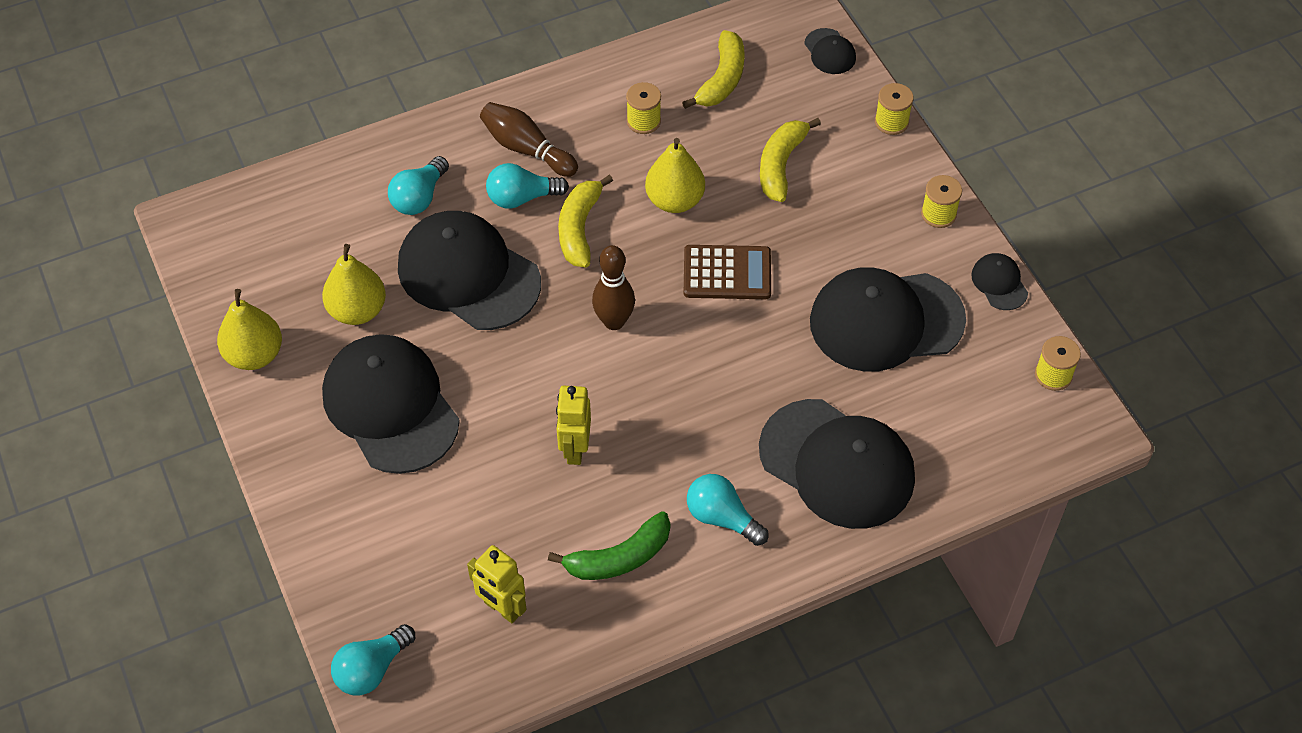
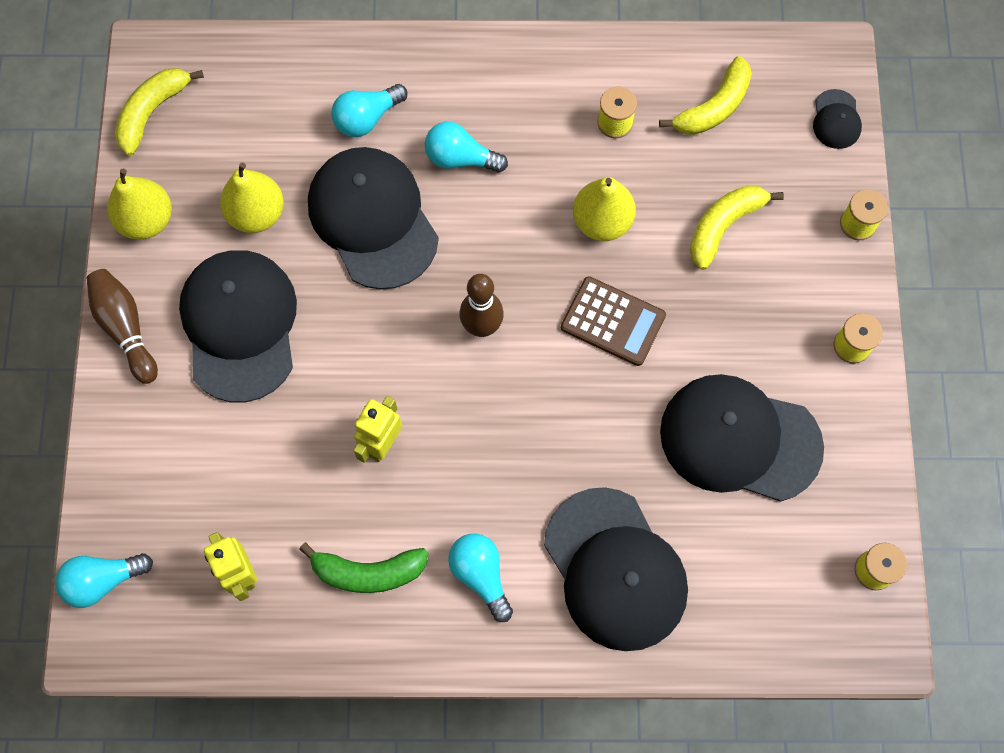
camera: 25 degrees right, 15 degrees up
brown bowling pin [480,102,578,177] -> brown bowling pin moved to [87,269,158,384]
yellow banana [558,175,613,267] -> yellow banana moved to [115,68,204,156]
black cap [971,253,1028,310] -> none

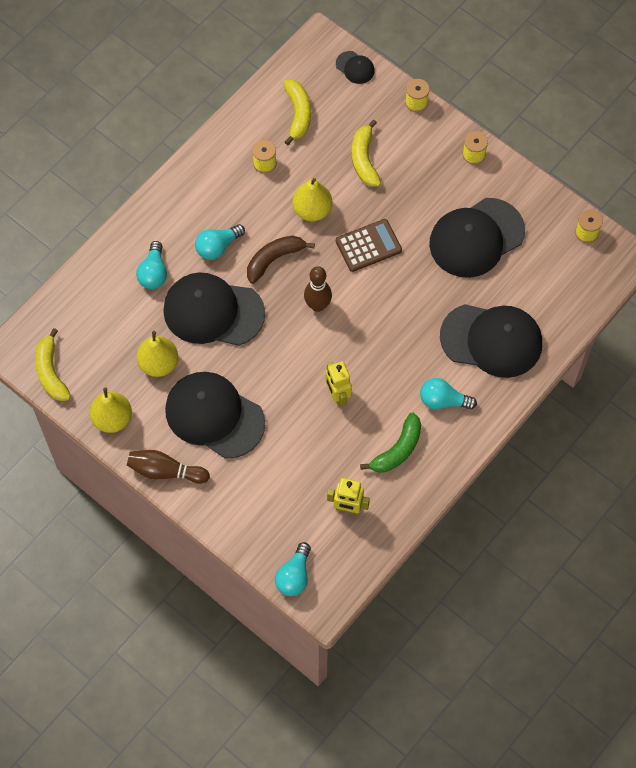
camera: 50 degrees left, 5 degrees down
none -> brown banana [247,236,315,284]

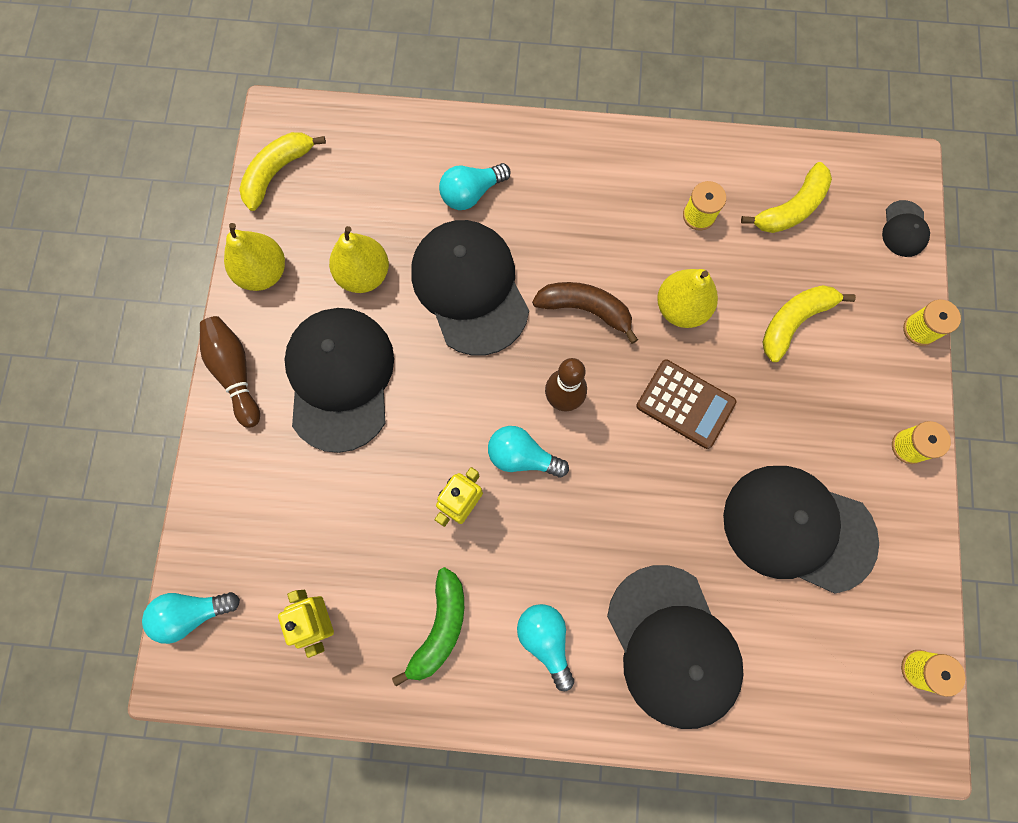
camera: 55 degrees right, 10 degrees up
turquoise light bulb [195,224,245,260] -> turquoise light bulb moved to [488,426,569,478]
green banana [360,412,421,472] -> green banana turned 75 degrees counterclockwise [392,567,464,686]

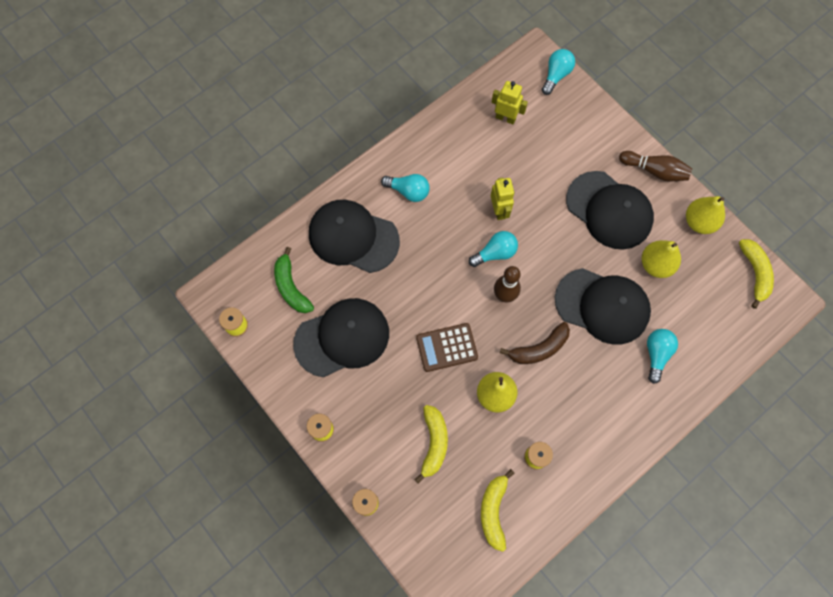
camera: 135 degrees right, 5 degrees down
green banana [392,567,464,686] -> green banana moved to [274,247,314,313]
black cap [882,200,930,257] -> none

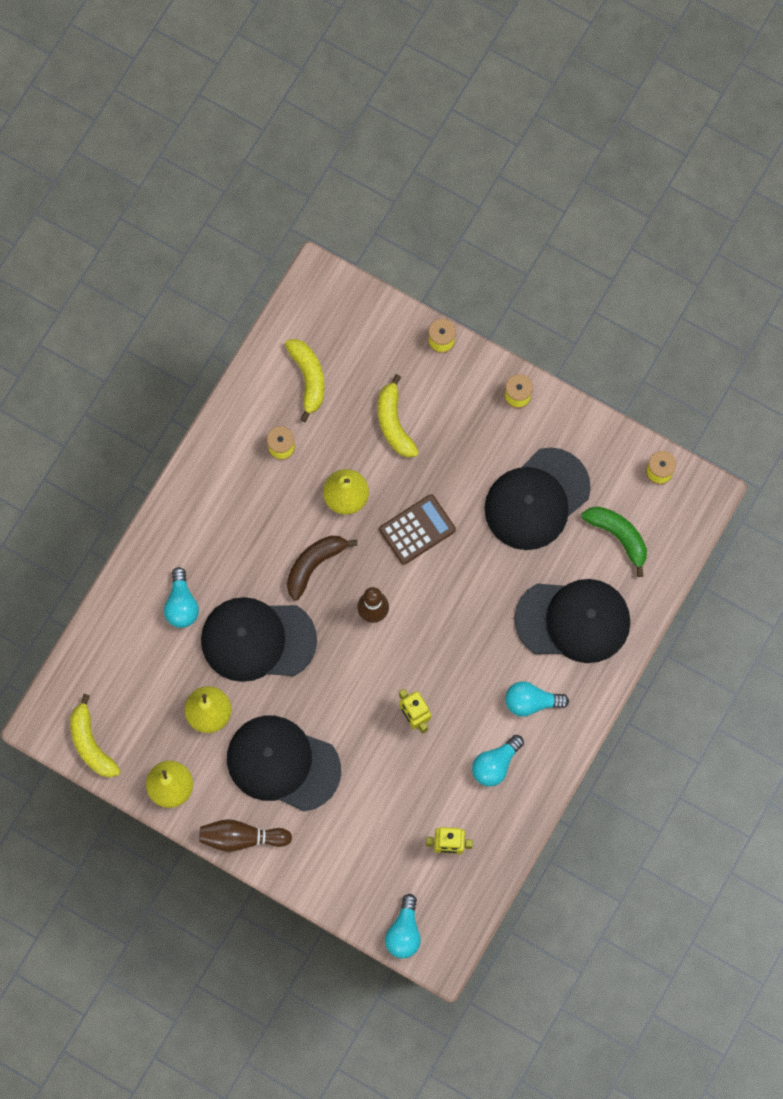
camera: 160 degrees right, 5 degrees up
turquoise light bulb [469,231,518,267] -> turquoise light bulb moved to [472,735,524,787]

